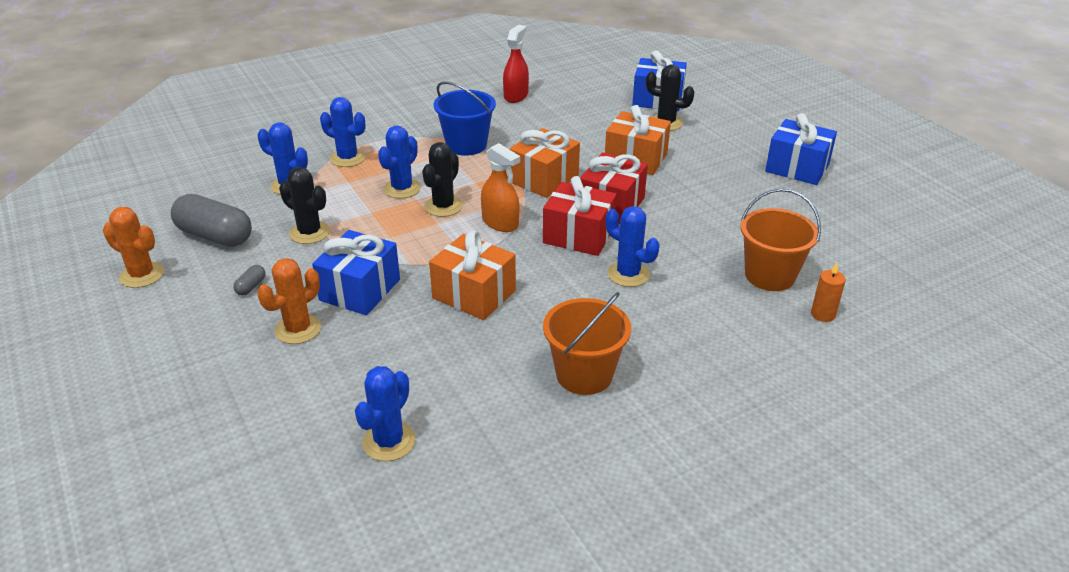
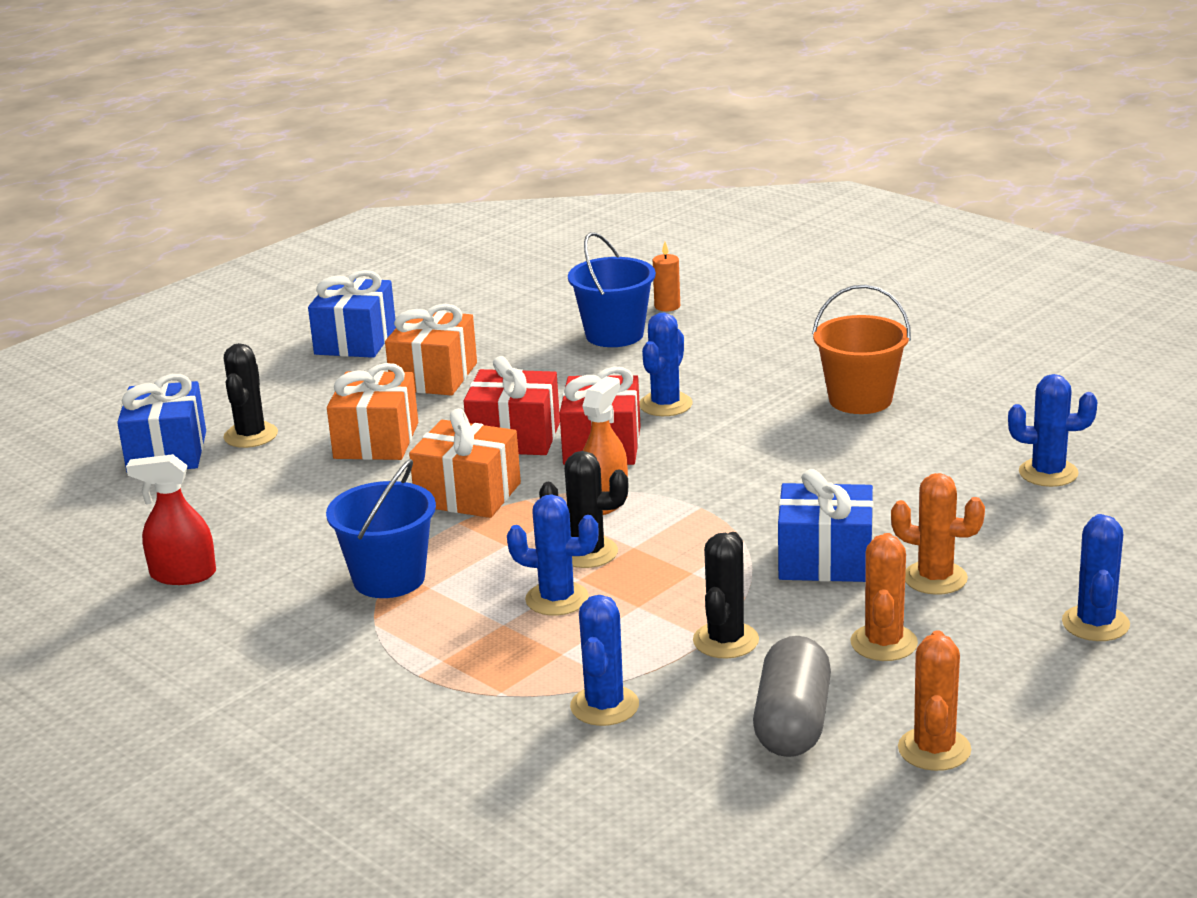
camera: 105 degrees left, 10 degrees down
grey capsule [233,265,266,295] -> orange cactus [850,533,918,661]
blue cactus [320,97,366,167] -> blue cactus moved to [1062,514,1130,641]
orange gift [429,230,516,320] -> orange gift moved to [385,304,477,396]
orange bucket [741,189,821,291] -> blue bucket [568,232,656,347]

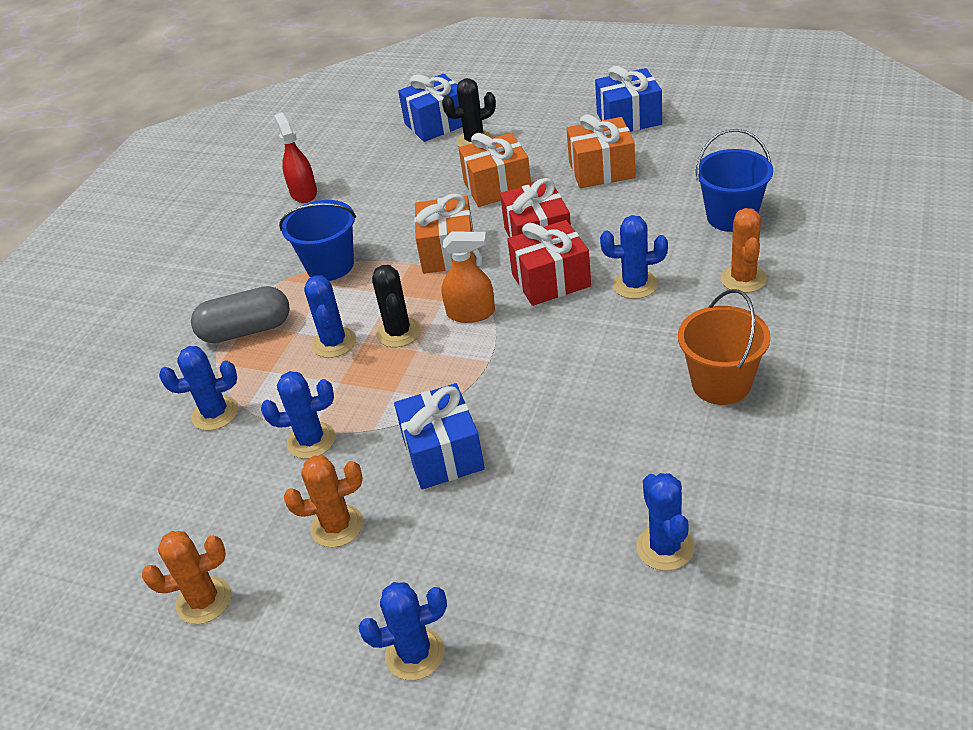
camera: 70 degrees right, 15 degrees up
orange candle [653,242,680,311] -> none
black cactus [693,532,759,659] -> blue cactus [261,371,335,459]
grey capsule [753,636,831,757] -> grey capsule moved to [191,286,290,343]
orange cactus [891,473,985,595] -> orange cactus moved to [721,208,767,293]

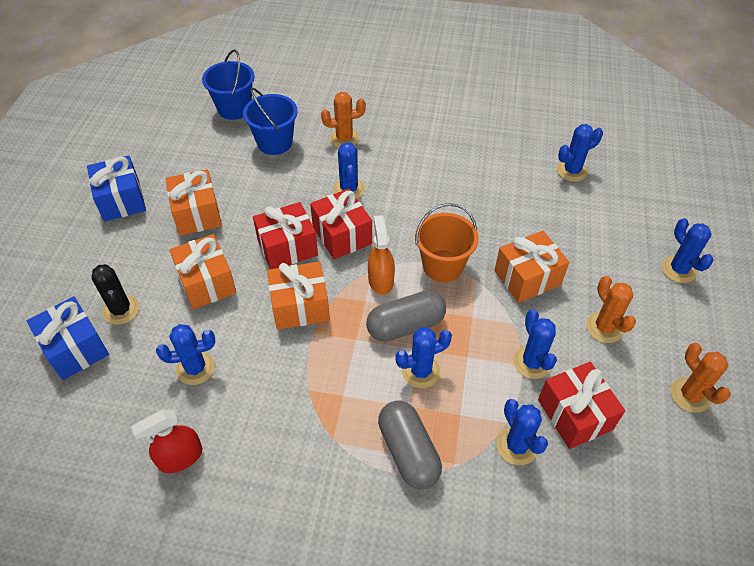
camera: 105 degrees left, 10 degrees up
blue bucket [279,200,356,281] -> blue bucket moved to [202,49,255,120]
black cactus [372,265,421,347] -> grey capsule [366,290,446,342]
blue gift [394,383,485,489] -> orange gift [494,231,569,303]
orange bucket [678,289,770,405] -> orange bucket moved to [415,203,479,282]
none -> blue cactus [156,324,215,385]
none -> red gift [538,362,625,449]

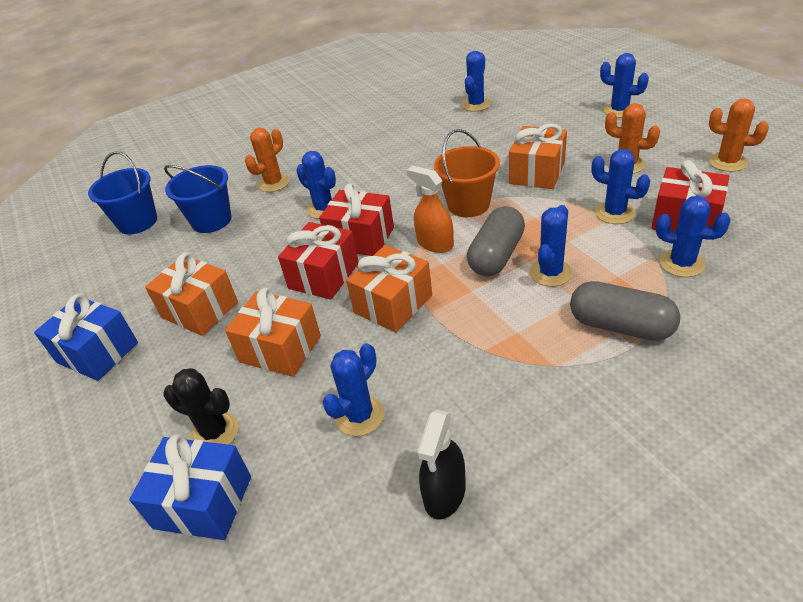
camera: 35 degrees left, 10 degrees down
red spray bottle [131,410,202,473] -> black spray bottle [417,410,466,520]

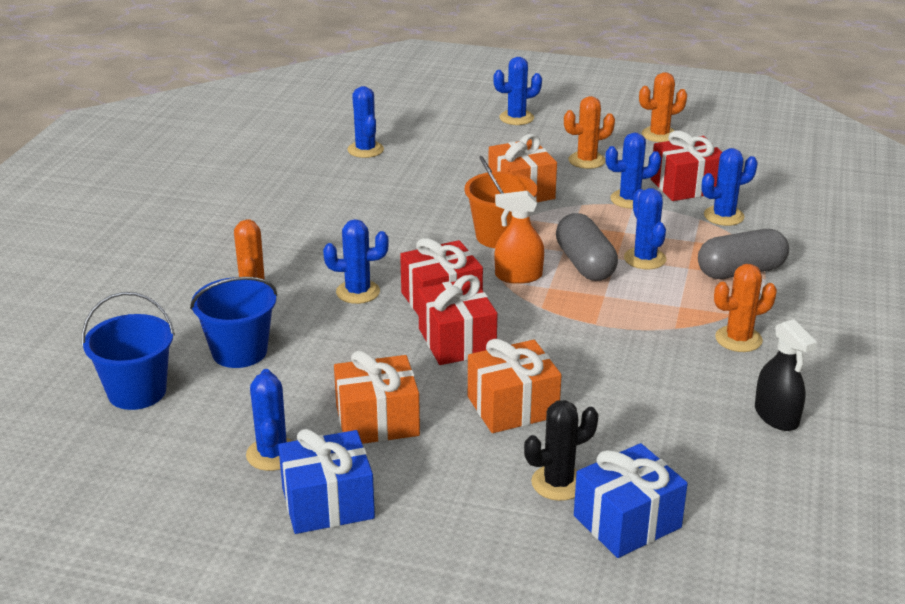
camera: 50 degrees left, 10 degrees down
blue cactus [323,343,384,436] -> blue cactus moved to [246,369,292,471]
orange gift [346,245,432,333] -> none
none -> orange cactus [714,264,777,352]

